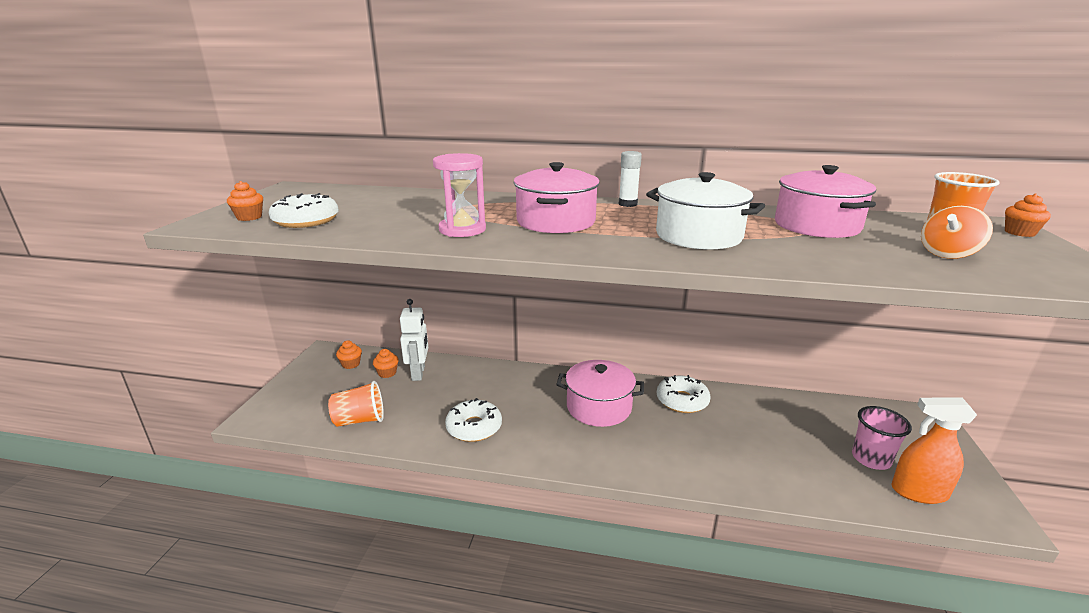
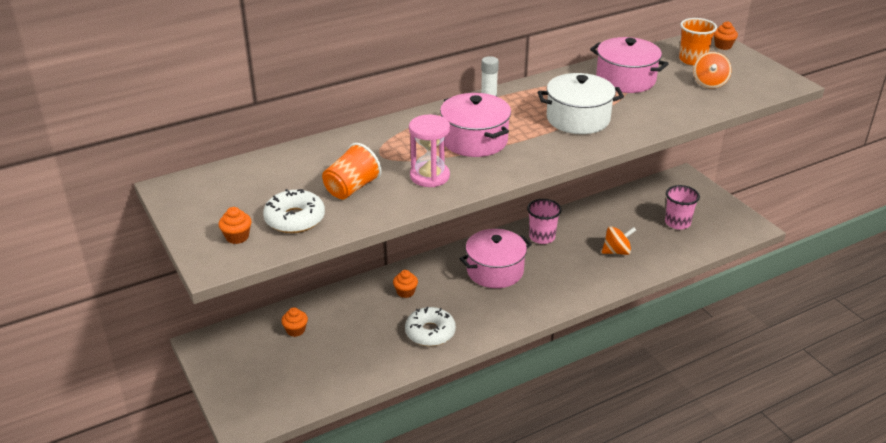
camera: 40 degrees left, 10 degrees up
orange cup [328,381,384,427] -> orange cup moved to [322,143,382,199]
orange cupcake [336,341,362,369] -> orange cupcake moved to [393,270,418,298]
white robot [400,299,428,381] -> none
white donut [657,375,710,413] -> pink cup [527,199,562,244]
orange spray bottle [891,397,977,504] -> none
none -> orange spinning top [602,226,636,255]

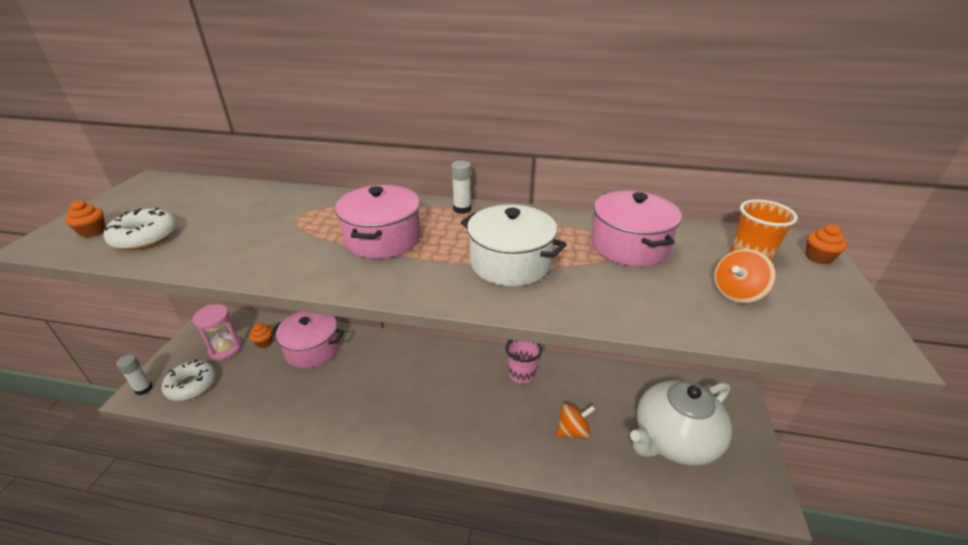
camera: 40 degrees right, 0 degrees up
orange cup [322,143,382,199] -> none
orange cupcake [393,270,418,298] -> none
white donut [405,307,456,346] -> white donut moved to [161,359,216,401]
pink hourglass [409,115,450,187] -> pink hourglass moved to [193,304,242,360]
pink pot [460,229,532,288] -> pink pot moved to [271,311,345,368]
orange spinning top [602,226,636,255] -> orange spinning top turned 45 degrees counterclockwise [556,404,595,439]
pink cup [665,185,700,230] -> white teapot [630,381,732,466]
none -> white glue stick [116,355,153,395]

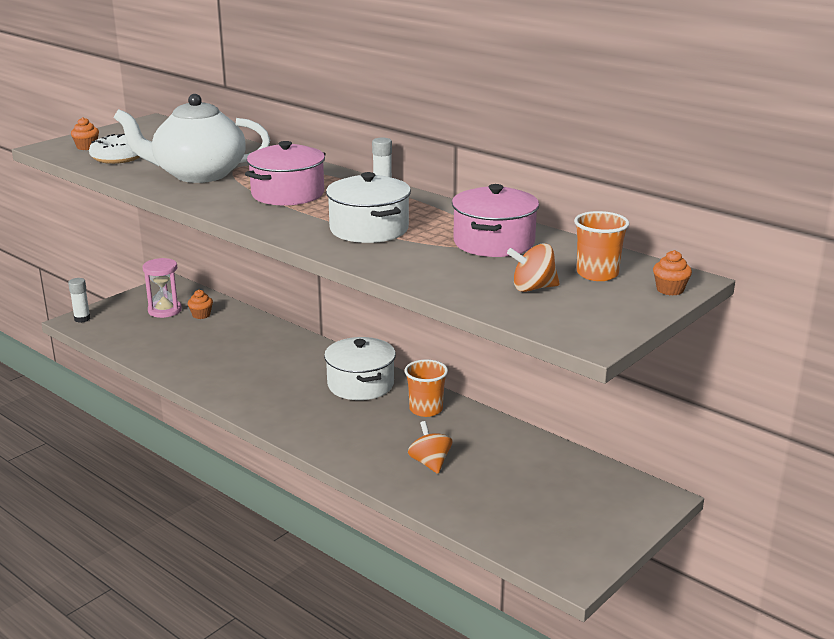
camera: 30 degrees right, 10 degrees down
white donut [161,359,216,401] -> none
pink pot [271,311,345,368] -> none
pink cup [506,340,542,384] -> orange cup [405,359,448,417]
orange spinning top [556,404,595,439] -> orange spinning top turned 120 degrees counterclockwise [408,421,452,474]
white teapot [630,381,732,466] -> white teapot moved to [113,94,270,183]
none -> white pot [324,337,396,400]

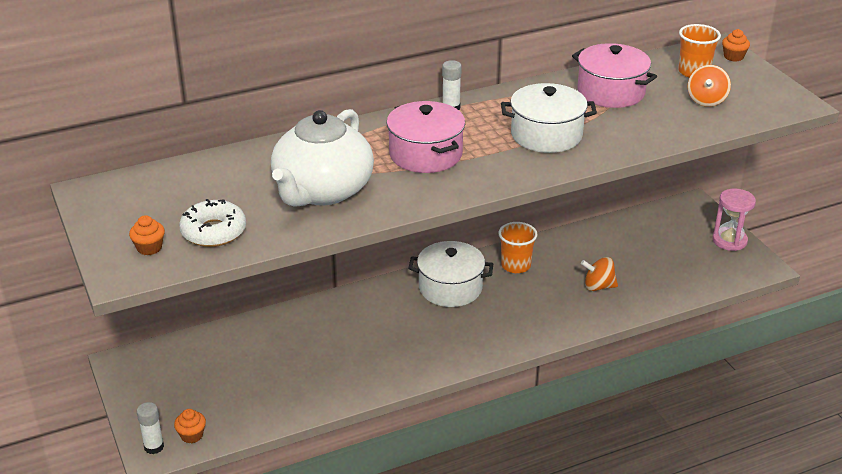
camera: 65 degrees left, 10 degrees up
pink hourglass [143,258,182,318] -> pink hourglass moved to [712,189,756,251]
orange cupcake [188,290,213,319] -> orange cupcake moved to [174,409,206,443]

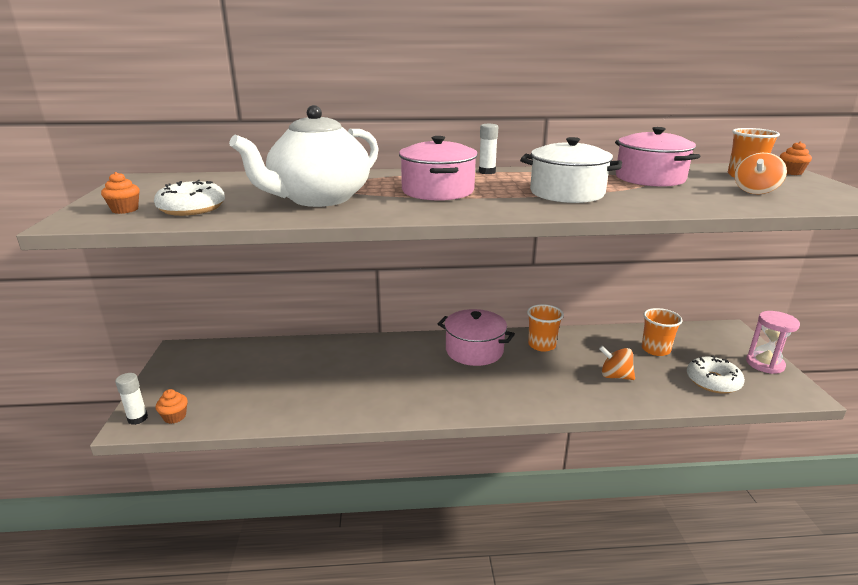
camera: 20 degrees right, 10 degrees down
white pot [408,241,493,307] -> pink pot [438,309,515,366]
none -> orange cup [642,308,683,356]
none -> white donut [687,355,745,394]

